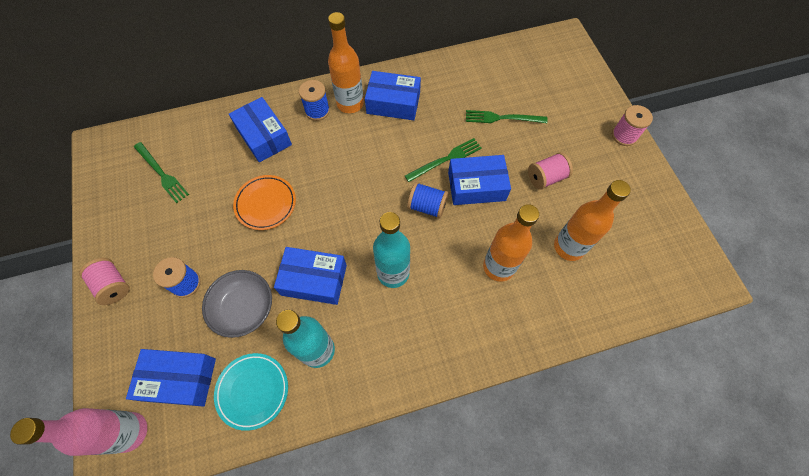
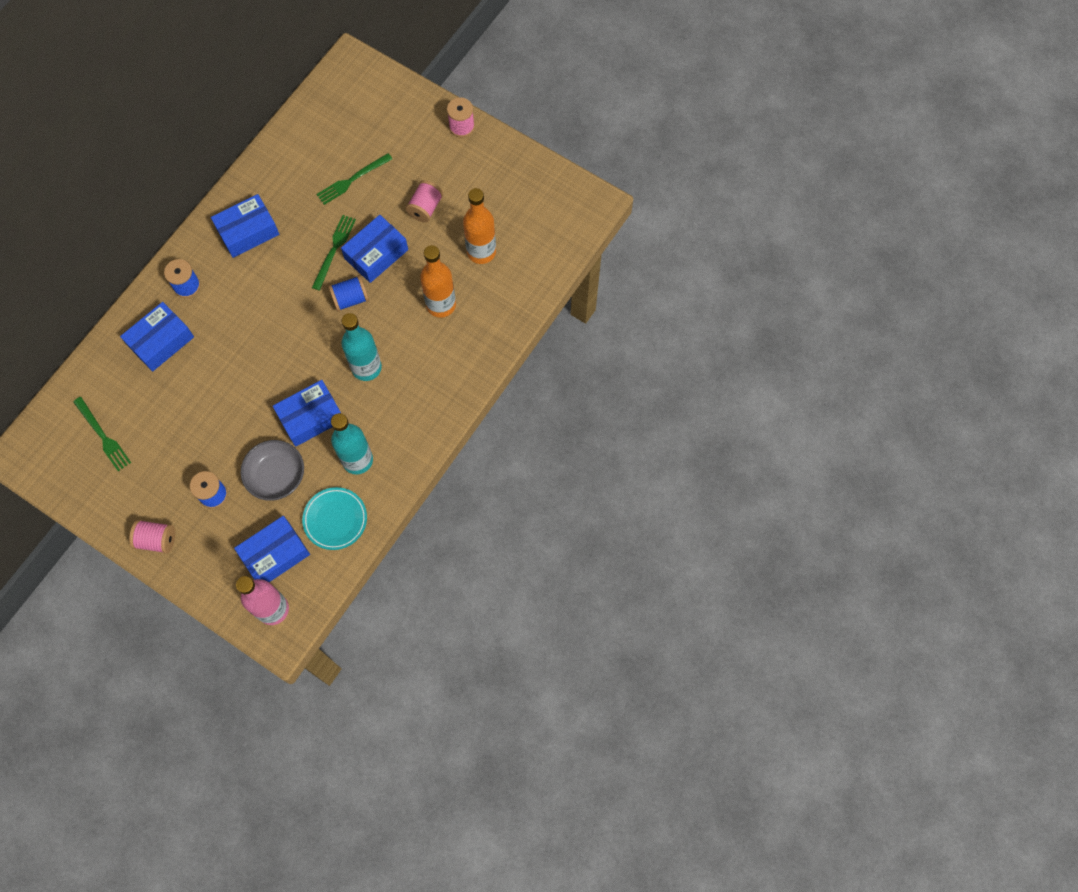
camera: 40 degrees left, 5 degrees up
green fork [134,142,189,203] -> green fork turned 45 degrees clockwise [73,397,131,471]
blue box [229,97,292,162] -> blue box turned 60 degrees counterclockwise [120,302,194,372]
orange plate [233,175,296,230] -> none
orange bottle [328,12,364,113] -> none

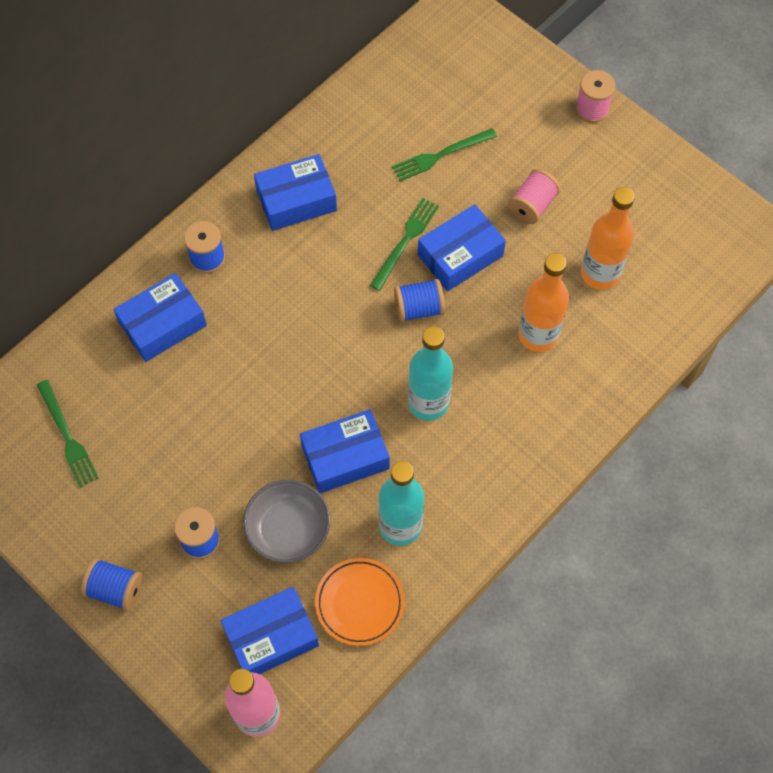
camera: 10 degrees right, 5 degrees down
pink spool [129,520,175,554] -> blue spool [81,558,143,611]
turquoise plate [302,487,367,550] -> orange plate [315,558,404,646]

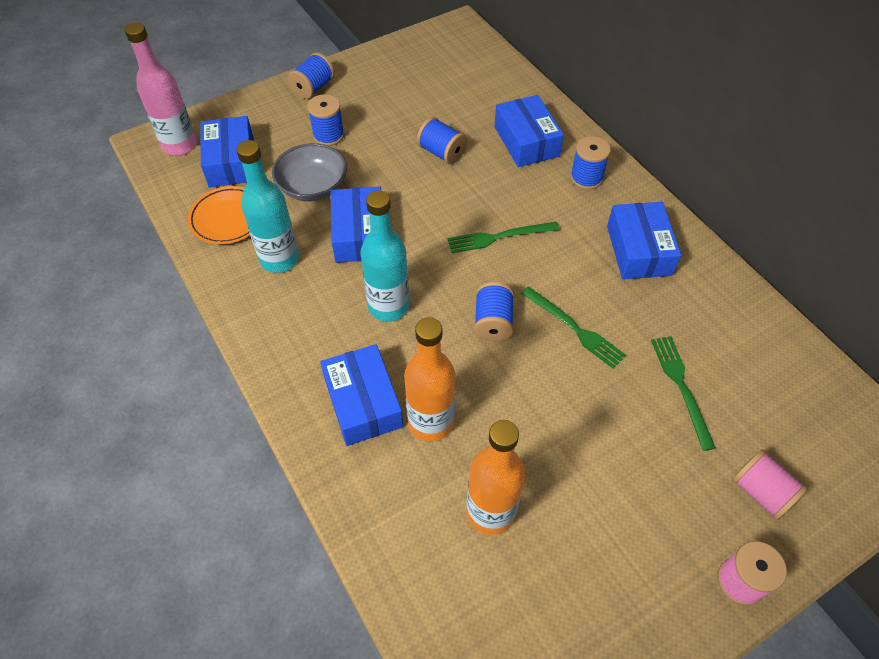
camera: 105 degrees right, 10 degrees down
green fork [37,380,98,487] -> green fork moved to [448,222,559,253]
blue box [418,204,506,291] -> blue box moved to [320,344,403,446]
pink spool [508,169,561,224] -> pink spool moved to [732,449,808,520]
none -> blue spool [417,117,467,164]

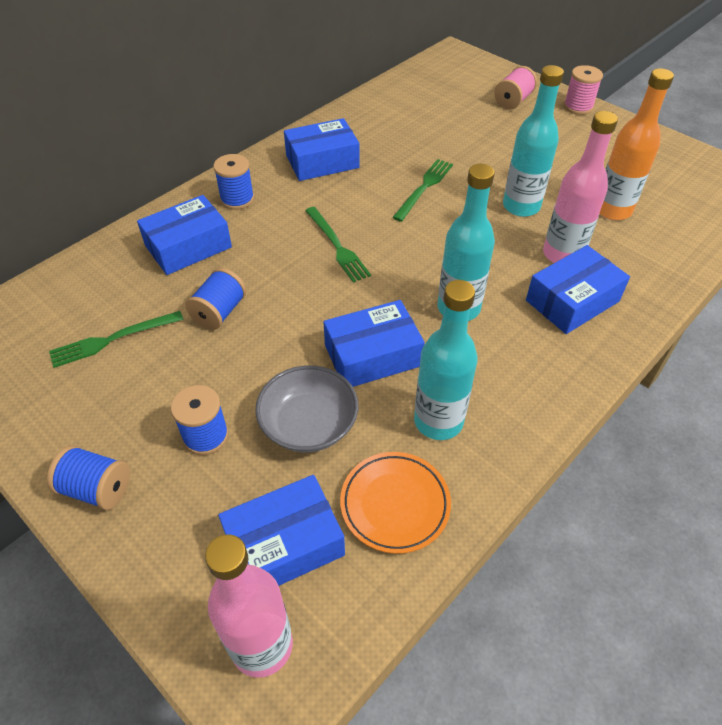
camera: 105 degrees left, 5 degrees down
orange bottle [404,317,455,442] -> pink bottle [543,111,618,263]
blue spool [474,281,514,341] -> none
green fork [651,336,716,451] -> green fork moved to [49,311,184,368]
none -> turquoise bottle [503,65,564,217]

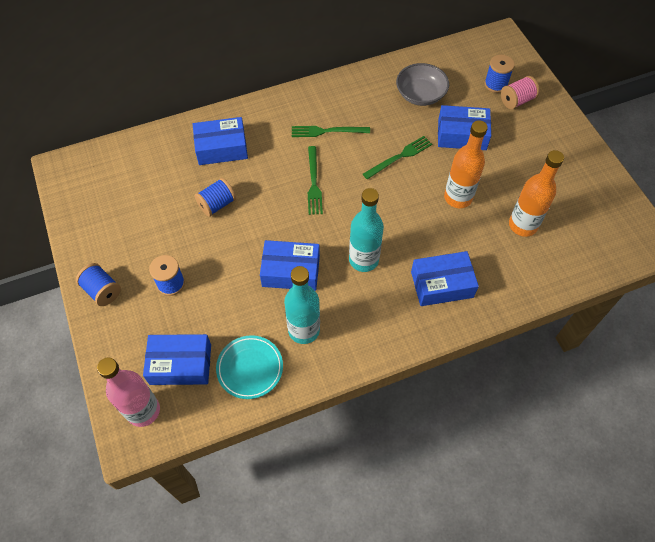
camera: 25 degrees right, 10 degrees up
green fork [49,311,184,368] -> green fork moved to [292,126,370,137]
blue spool [213,154,254,210] -> blue spool moved to [484,55,515,93]
grey bowl [255,365,358,452] -> grey bowl moved to [396,63,449,106]
blue box [284,118,359,181] -> blue box moved to [438,105,491,150]
orange plate [340,452,451,554] -> turquoise plate [216,335,283,399]
turquoise bottle [503,65,564,217] -> orange bottle [444,120,488,208]
pink bottle [543,111,618,263] -> none
pink spool [564,65,603,115] -> none

